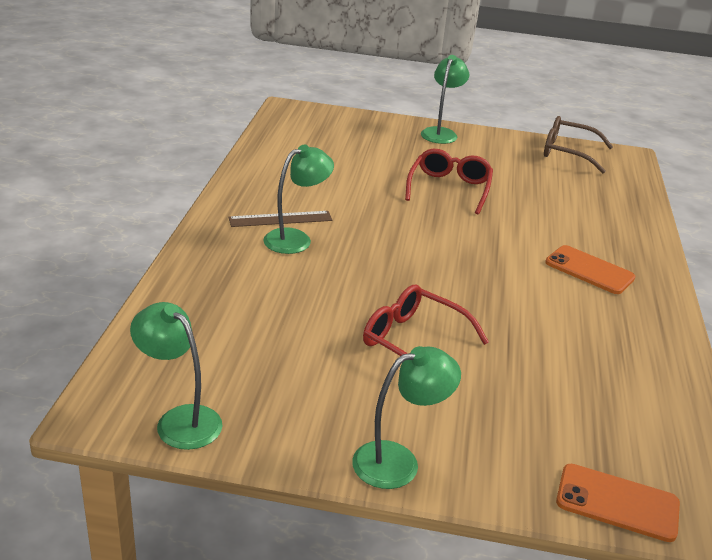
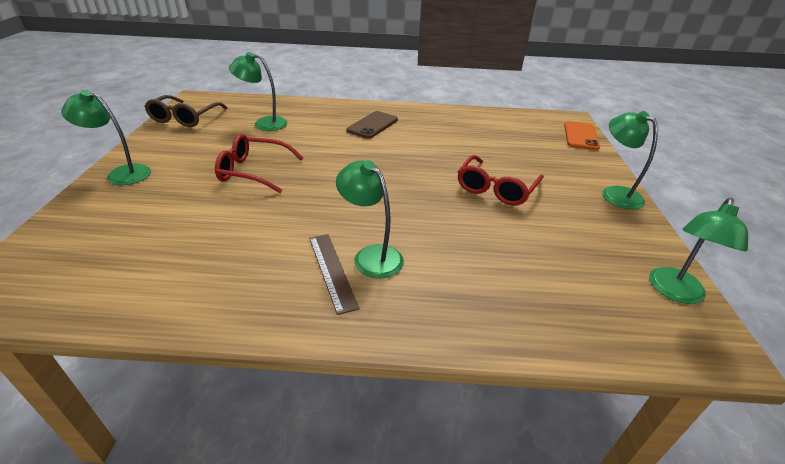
camera: 95 degrees left, 5 degrees up
orange phone [545,245,636,294] -> brown phone [347,111,398,139]
none -> green lamp [229,52,287,131]

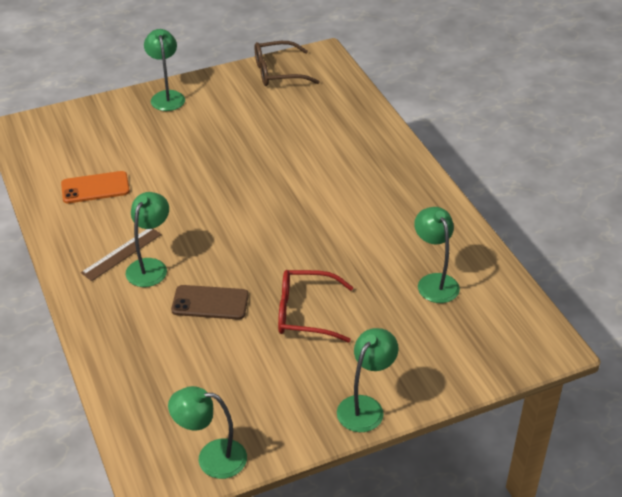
camera: 65 degrees right, 5 degrees up
red glasses [215,134,303,193] -> none
green lamp [229,52,287,131] -> green lamp moved to [414,207,460,303]
brown phone [347,111,398,139] -> brown phone moved to [171,285,249,320]
orange phone [564,121,600,150] -> orange phone moved to [61,171,130,203]

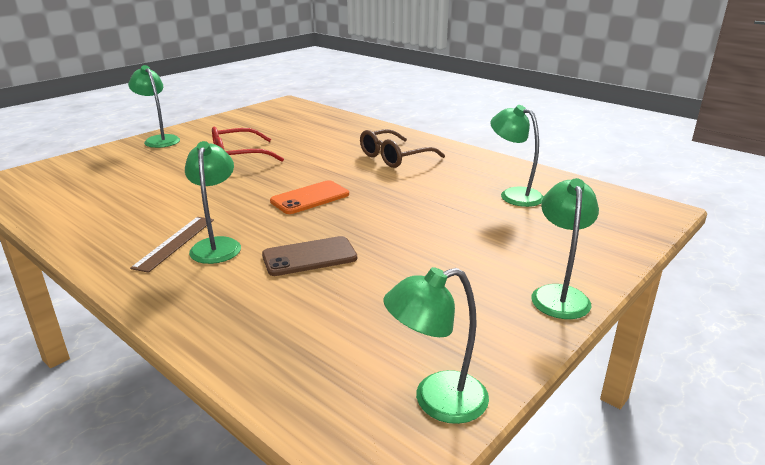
camera: 25 degrees left, 15 degrees down
orange phone [61,171,130,203] -> orange phone moved to [270,180,349,214]
brown glasses [255,41,320,86] -> brown glasses moved to [360,129,445,168]
red glasses [278,270,353,342] -> red glasses moved to [212,127,284,162]

